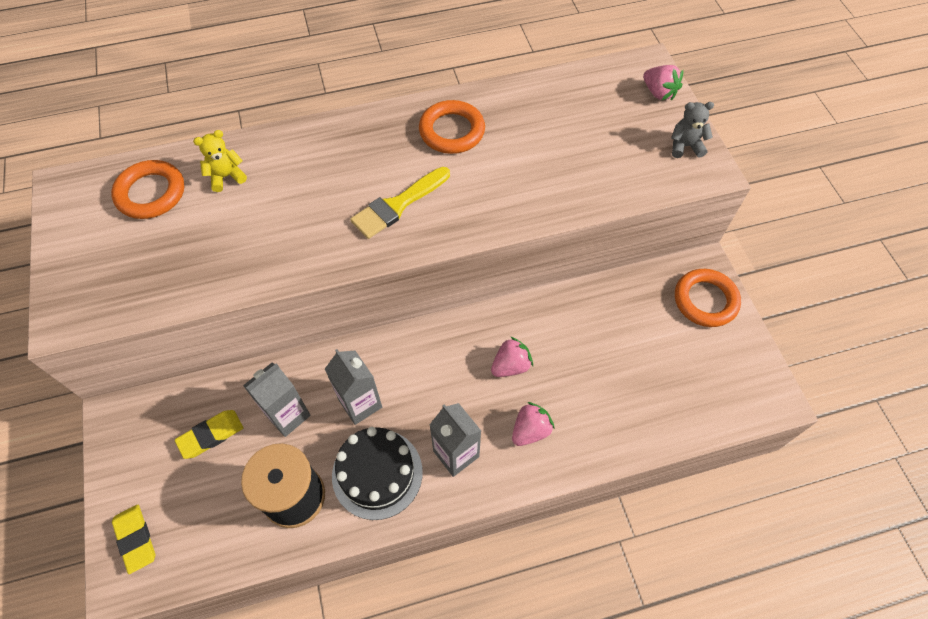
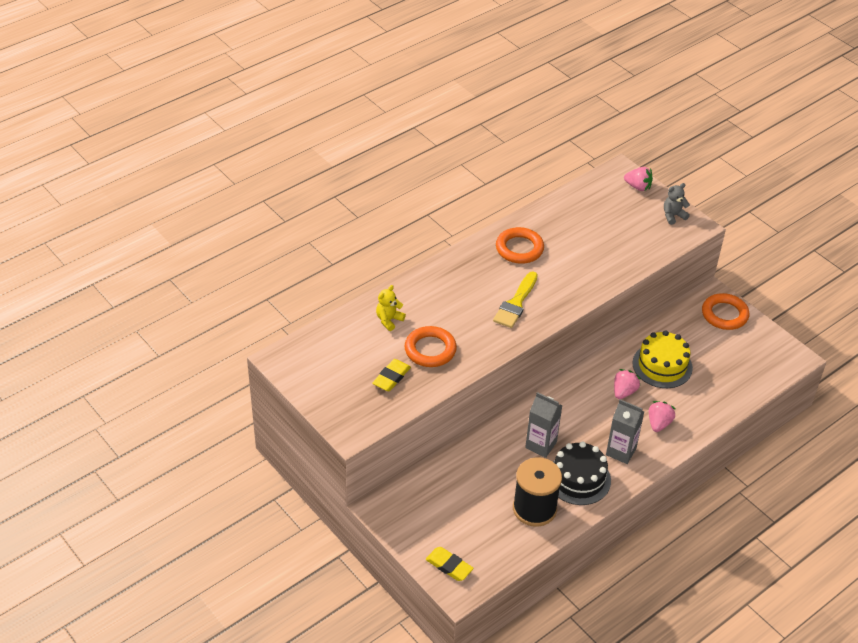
camera: 25 degrees left, 15 degrees down
orange ring [111,160,185,219] -> orange ring moved to [405,326,457,367]
yellow eraser [175,410,243,459] -> yellow eraser moved to [372,359,411,391]
grey carton [243,363,311,437] -> none
none -> yellow cake [632,330,693,388]

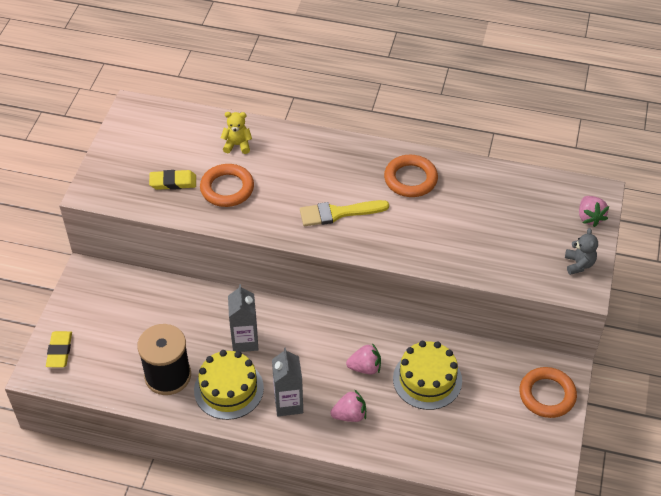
camera: 55 degrees right, 5 degrees up
black cake [553,441,611,505] -> yellow cake [194,350,264,420]
grey teddy bear [664,183,690,225] -> grey teddy bear turned 60 degrees clockwise [565,228,598,275]

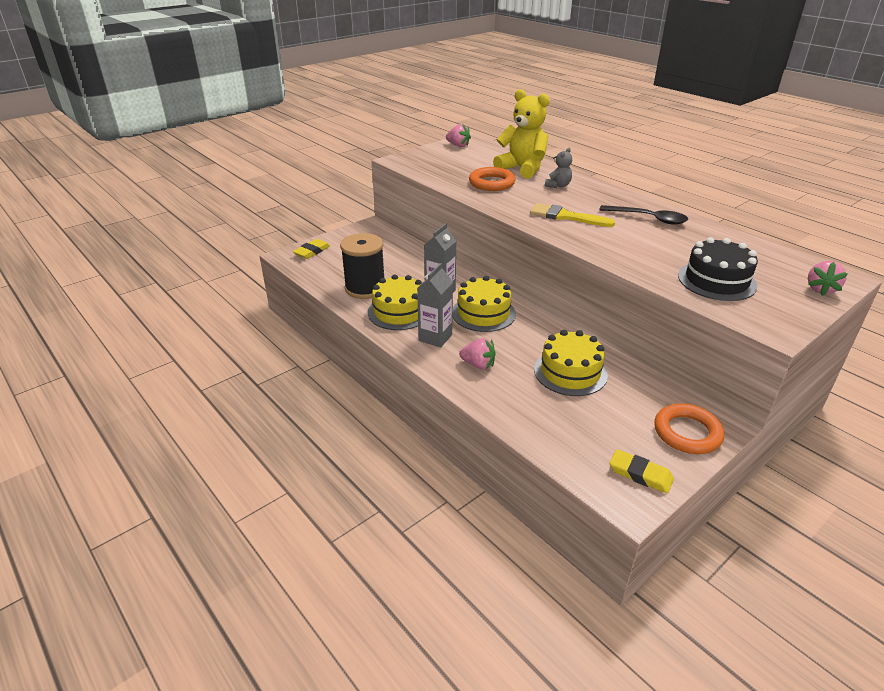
camera: 35 degrees right, 15 degrees down
yellow eraser [149,170,196,190] -> yellow eraser moved to [609,449,674,494]
yellow teddy bear [221,112,252,154] -> yellow teddy bear [493,89,550,179], size x2.05
pink strawberry [346,343,381,374] -> pink strawberry moved to [446,124,471,147]
orange ring [384,155,438,197] -> black spoon [599,205,688,225]
grey teddy bear [565,228,598,275] -> grey teddy bear moved to [545,148,572,188]
none -> yellow cake [453,276,516,332]
none -> black cake [678,237,758,301]

